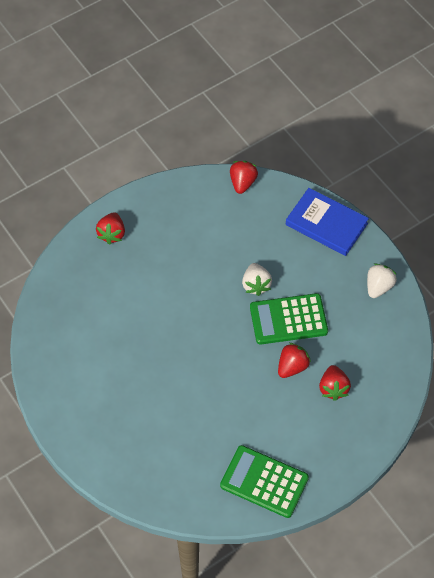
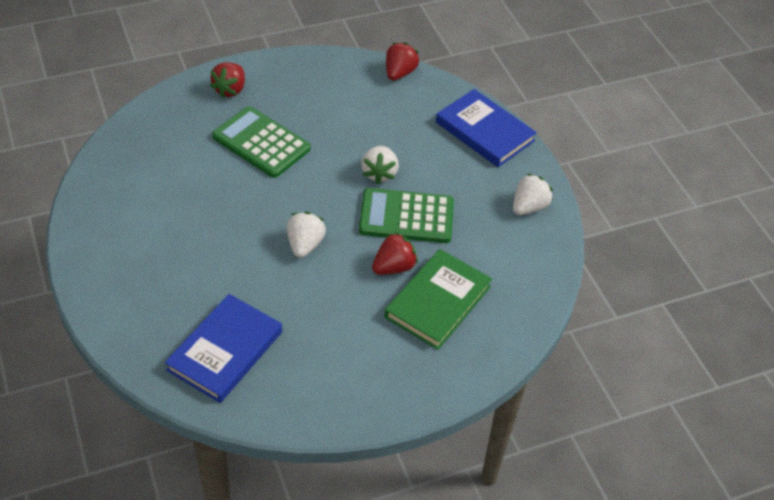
camera: 10 degrees right, 10 degrees down
green calculator [220,445,309,518] -> green calculator moved to [212,106,311,178]
red strawberry [319,365,351,401] -> green book [384,249,492,350]
none -> blue book [165,294,282,403]
none -> white strawberry [287,212,326,258]

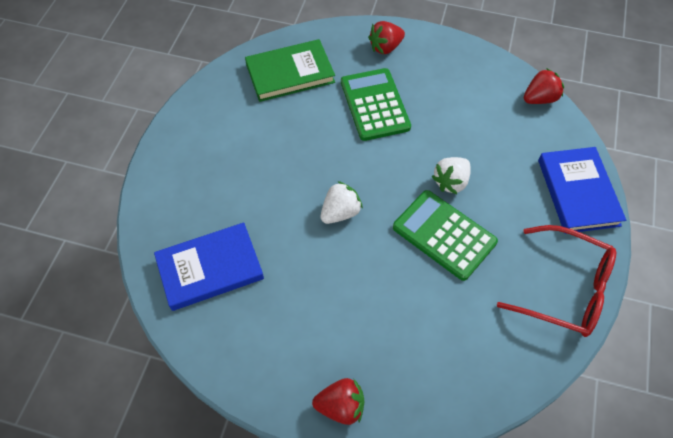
camera: 40 degrees right, 10 degrees up
red strawberry [372,232,418,275] -> red strawberry moved to [312,378,364,425]
green book [384,249,492,350] -> green book moved to [245,39,335,102]
white strawberry [513,173,553,215] -> red glasses [497,225,617,337]

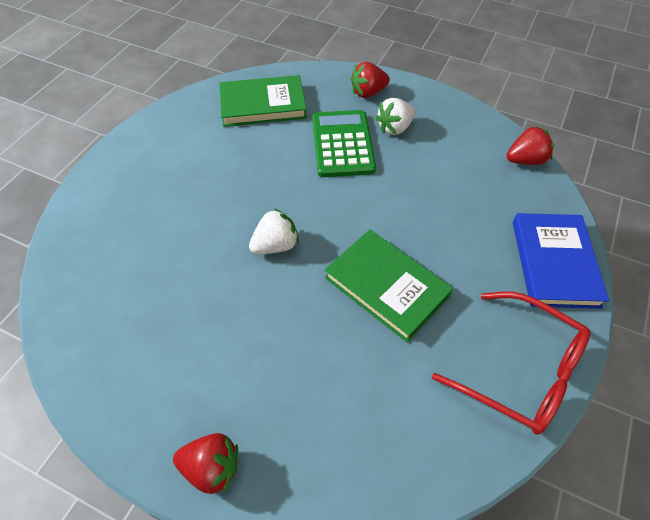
camera: 10 degrees right, 5 degrees down
blue book [154,223,264,311] -> none
green calculator [393,190,498,281] -> green book [325,230,453,342]
white strawberry [432,157,471,194] -> white strawberry moved to [375,98,415,135]

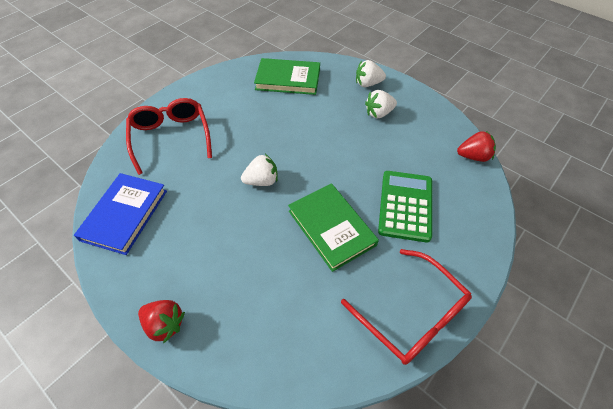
camera: 15 degrees right, 0 degrees up
green calculator [312,110,376,177] -> green calculator moved to [378,171,432,243]
red strawberry [351,62,390,98] -> white strawberry [356,60,386,87]
blue book [513,213,609,309] -> blue book moved to [74,173,167,255]
none -> red glasses [126,98,212,175]

